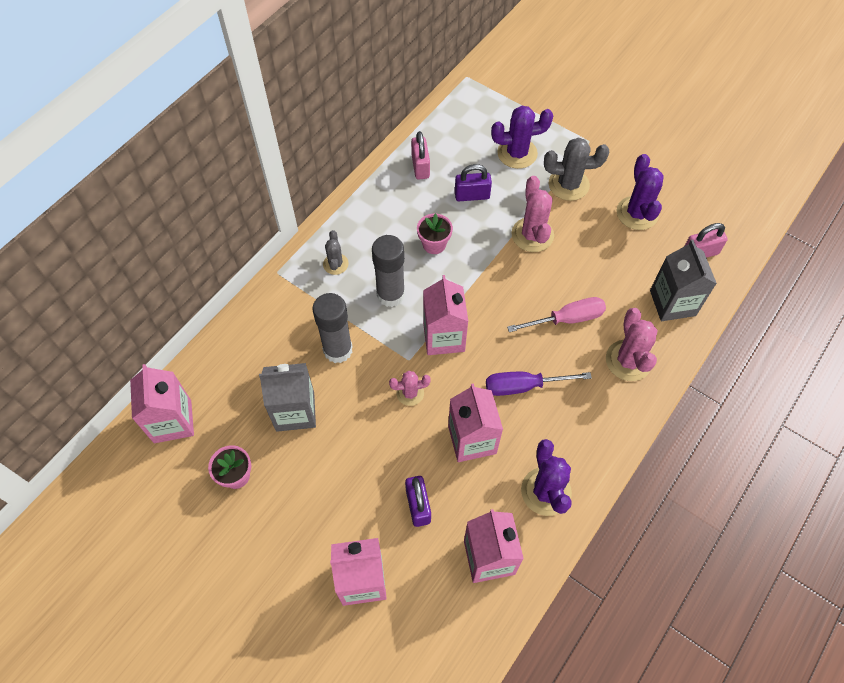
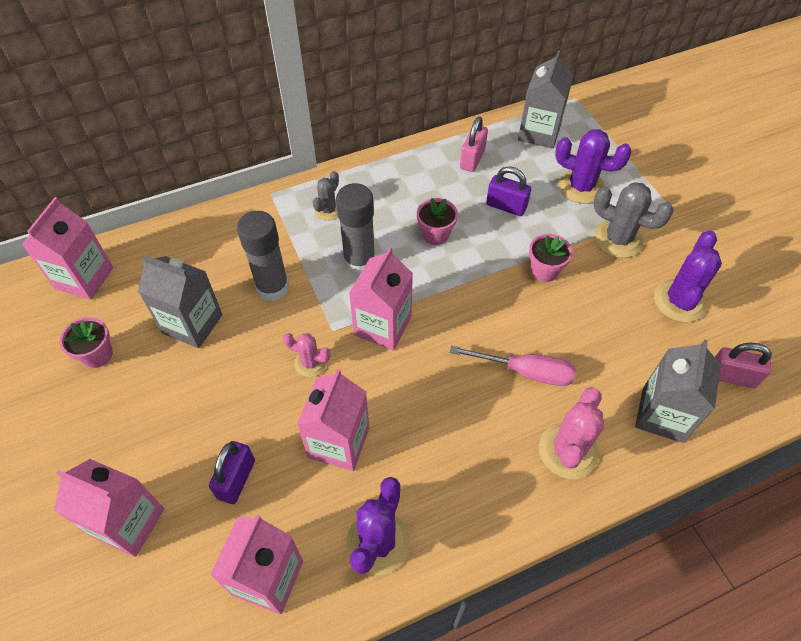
camera: 30 degrees right, 5 degrees down
purple screwdriver [486,372,592,396] -> none
pink cactus [511,176,554,252] -> pink flower pot [529,234,573,282]
none -> grey carton [518,50,574,149]

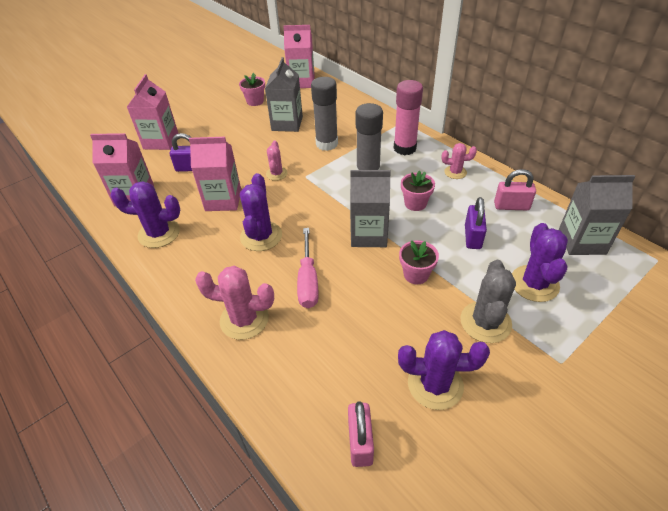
camera: 75 degrees right, 10 degrees down
grey cactus [313,171,339,221] -> pink glue stick [394,80,423,155]
pink carton [349,247,413,350] -> none
grey carton [635,340,721,443] -> grey carton moved to [350,170,391,247]
none -> purple cactus [240,173,282,251]
none -> pink cactus [442,143,477,179]

